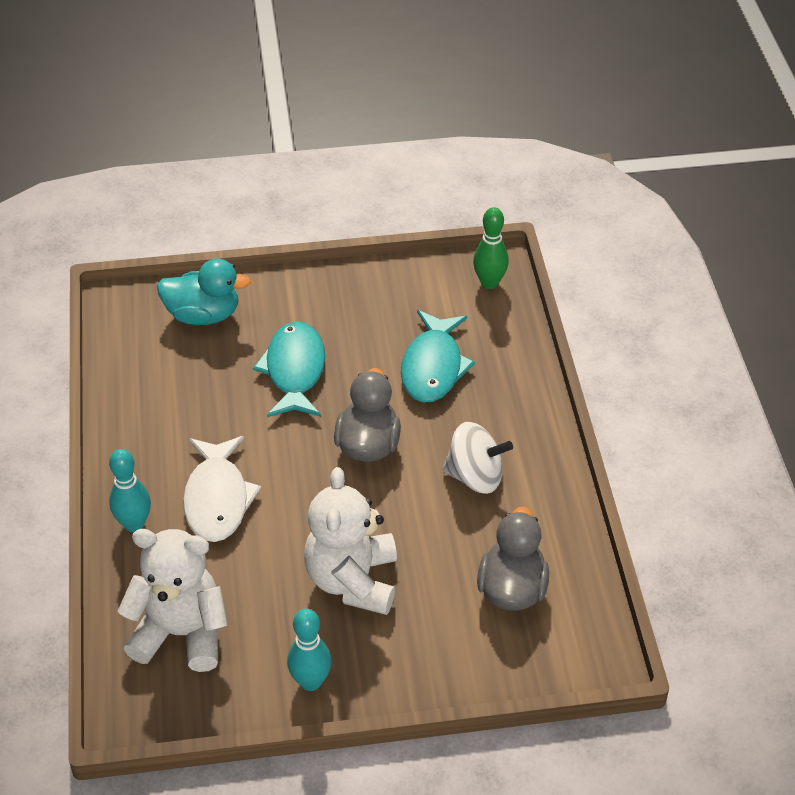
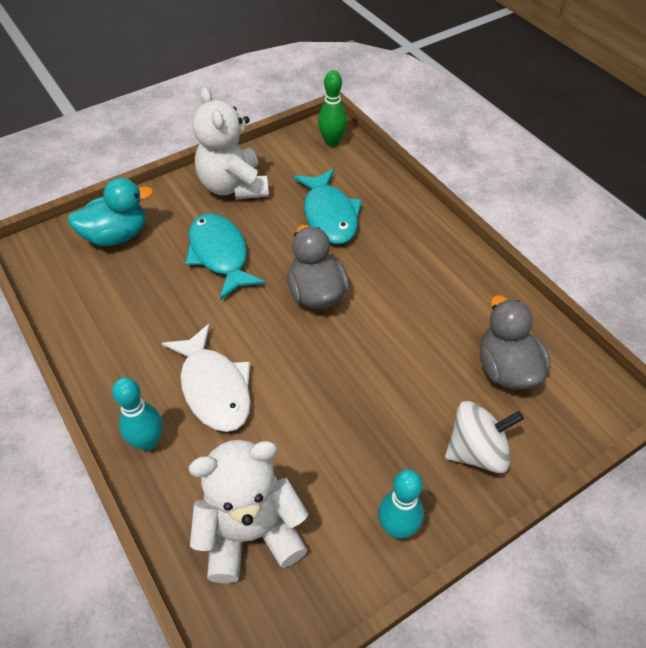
camera: 25 degrees left, 5 degrees up
white teddy bear [304,467,397,615] -> white teddy bear moved to [193,87,269,200]
white spinning top [442,422,513,494] -> white spinning top moved to [445,401,524,473]

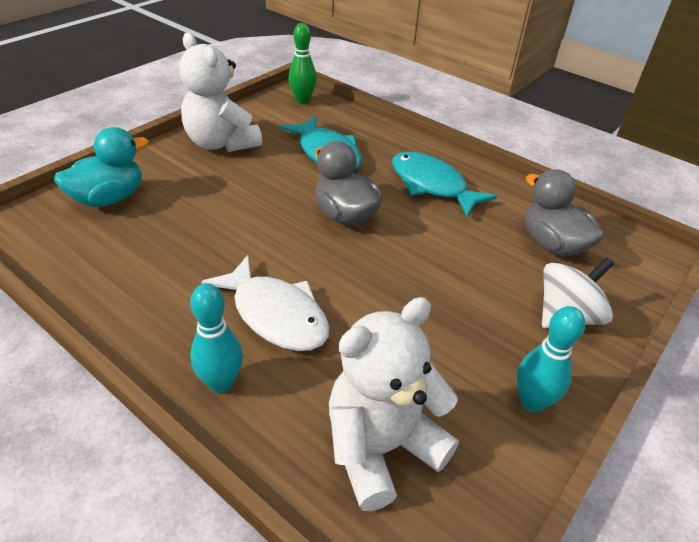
camera: 20 degrees left, 10 degrees down
turquoise fish [185,213,266,300] -> turquoise fish moved to [392,152,497,217]

